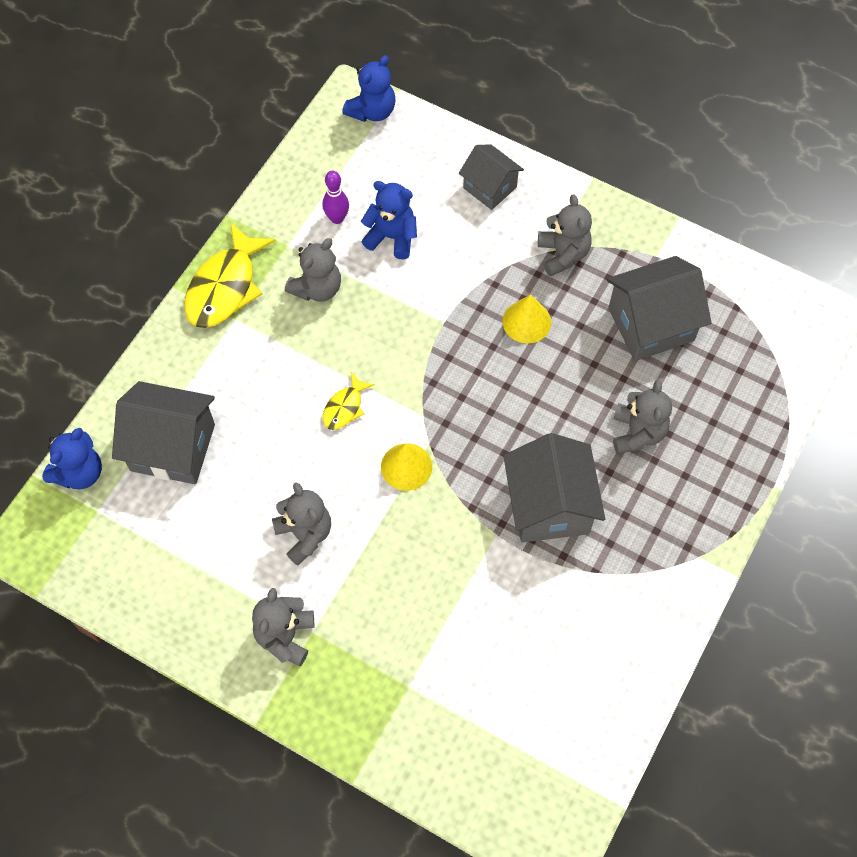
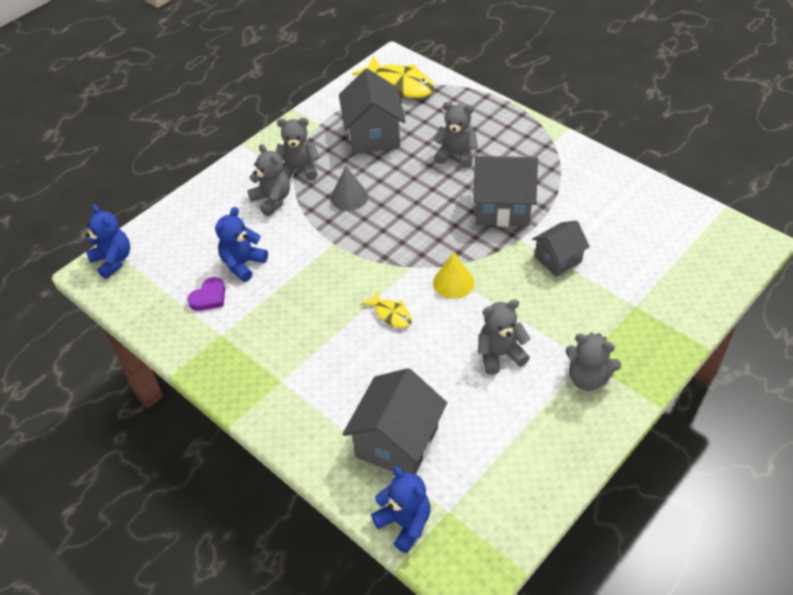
camera: 75 degrees left, 15 degrees down
yellow fish [184,222,276,328] -> yellow fish moved to [352,56,434,98]
grey teddy bear [285,238,341,302] -> grey teddy bear moved to [247,144,290,216]
purple bowling pin [322,171,349,224] -> purple heart [187,277,225,311]
grey house [459,144,524,210] -> grey house moved to [532,221,590,277]
yellow cone [502,294,551,343] -> grey cone [331,167,368,211]

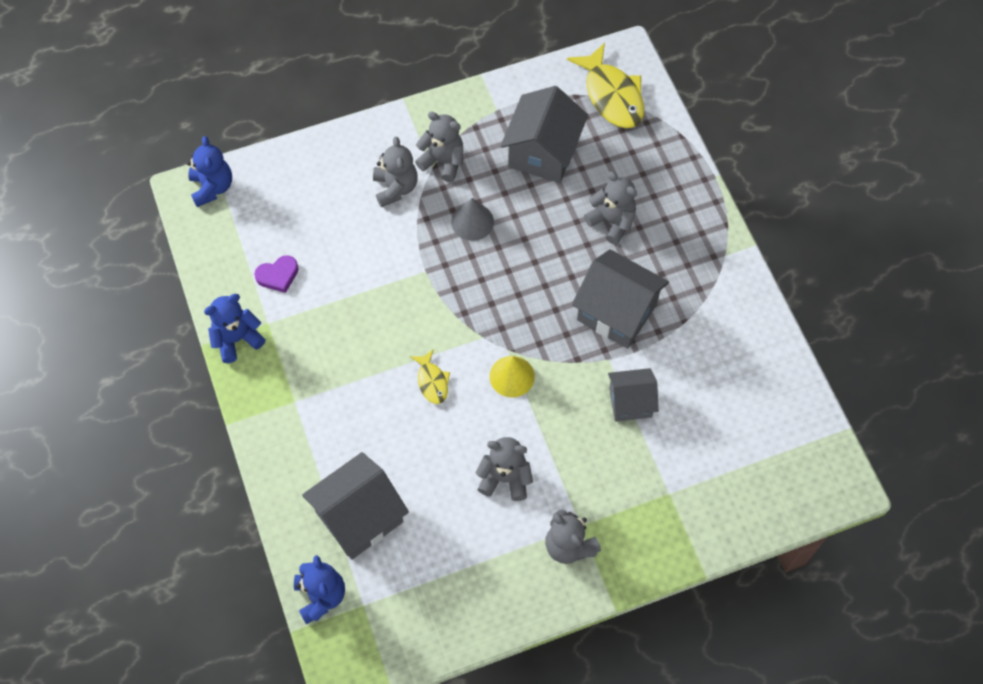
camera: 25 degrees right, 15 degrees up
blue teddy bear [215,207,268,282] -> blue teddy bear moved to [204,294,266,363]

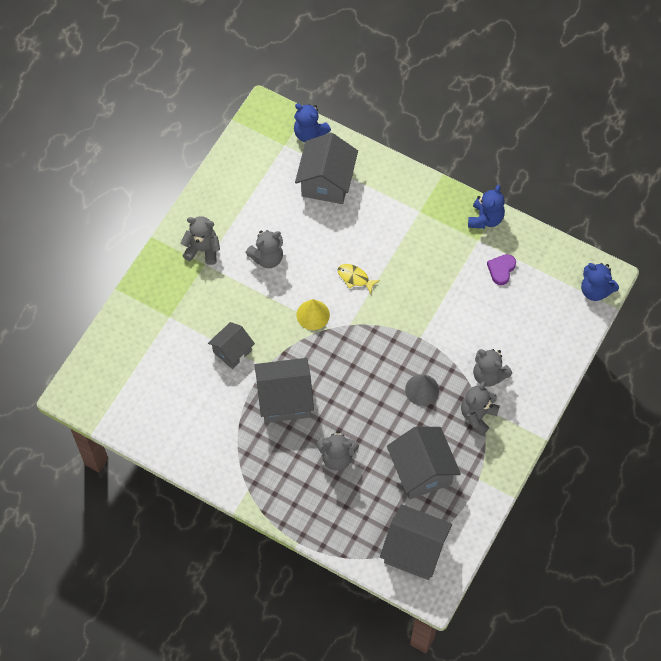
camera: 140 degrees right, 0 degrees up
grey teddy bear [415,112,463,182] -> grey teddy bear turned 135 degrees clockwise [461,381,500,435]
yellow fish [567,43,644,128] -> grey house [380,504,452,580]

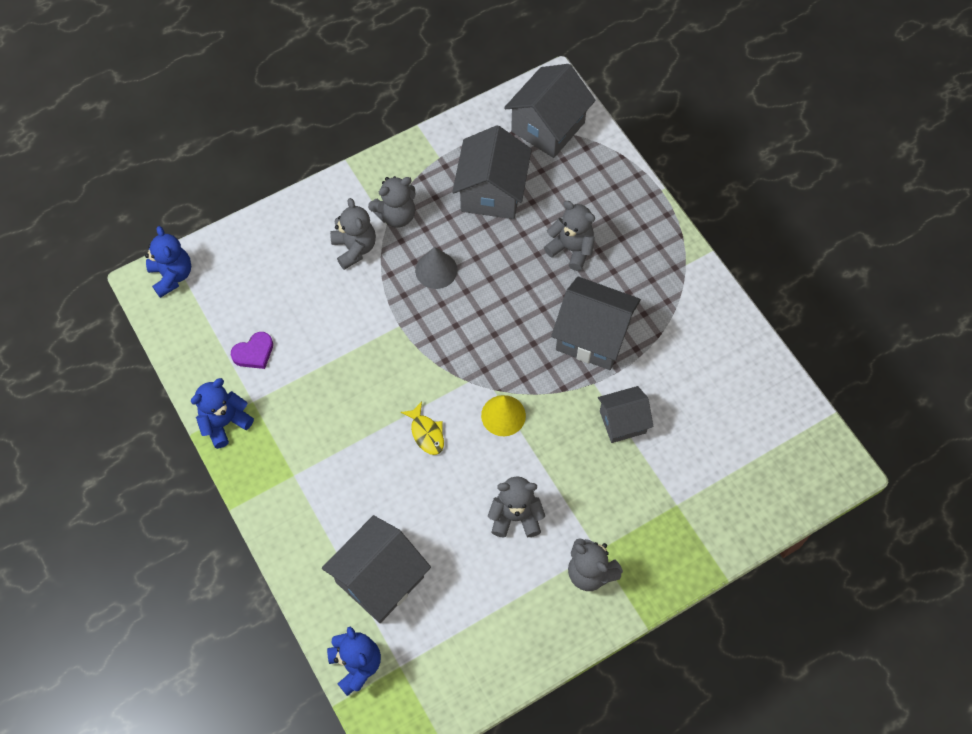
camera: 150 degrees left, 0 degrees up
grey house [380,504,452,580] -> grey house turned 75 degrees clockwise [504,64,596,158]

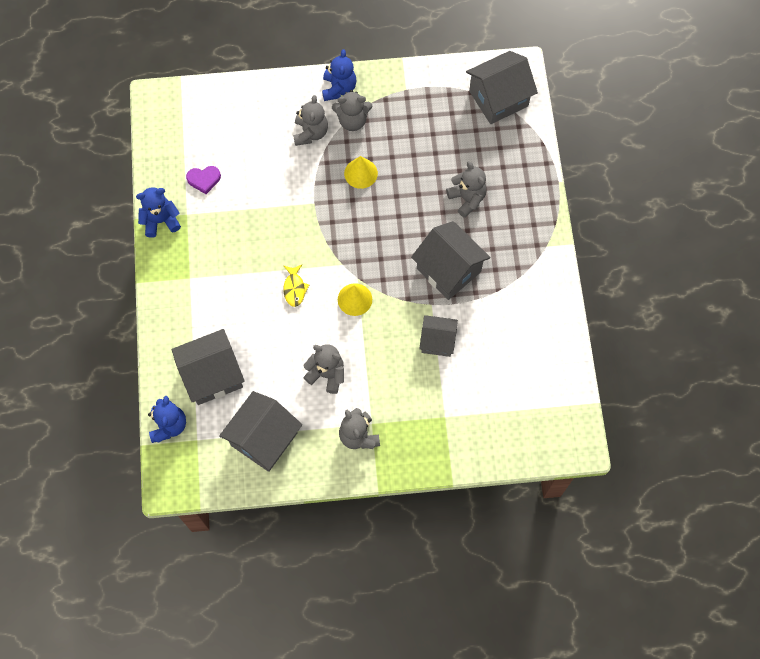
camera: 25 degrees right, 5 degrees up
blue teddy bear [145,226,191,298] -> blue teddy bear moved to [322,49,356,101]
grey cone [415,247,457,289] -> yellow cone [344,156,378,189]
grey house [452,125,532,219] -> grey house moved to [219,391,302,472]

